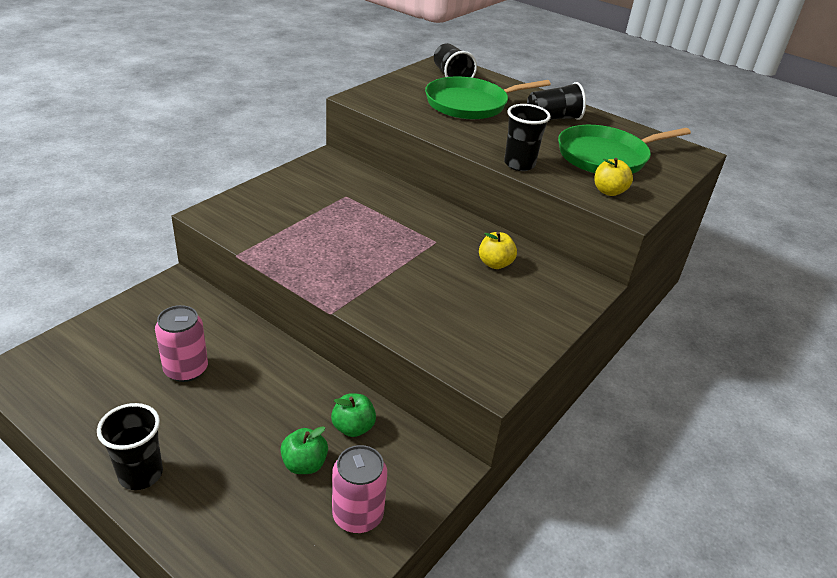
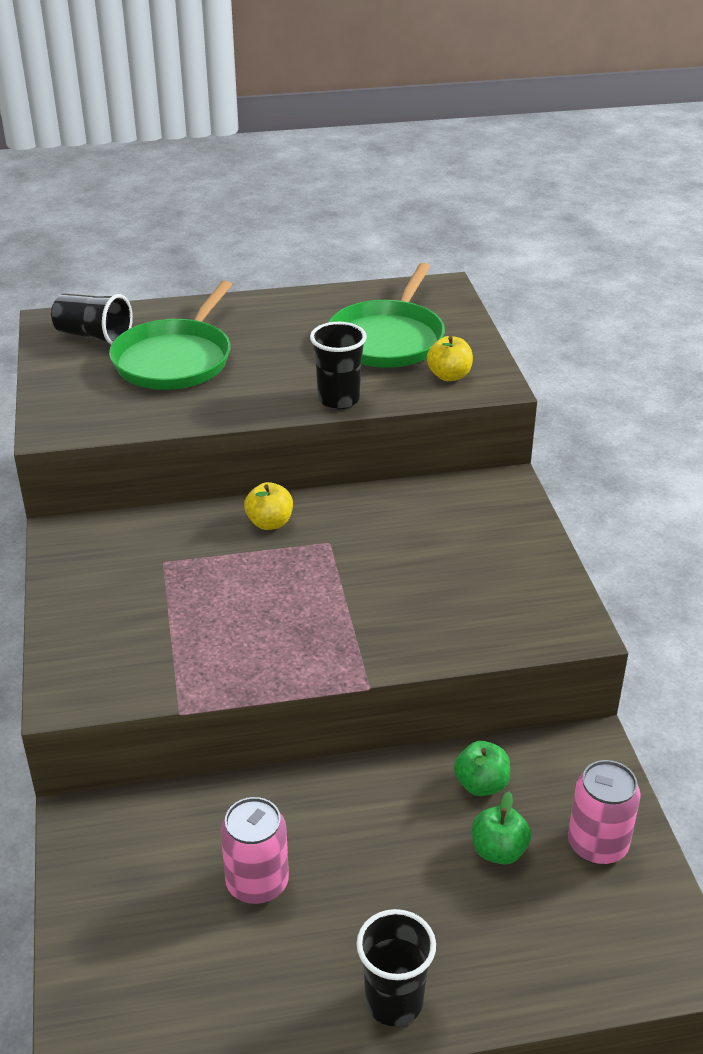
camera: 45 degrees left, 0 degrees up
yellow apple [479,232,517,269] -> yellow apple moved to [244,482,293,530]
black cup [527,82,586,120] -> none

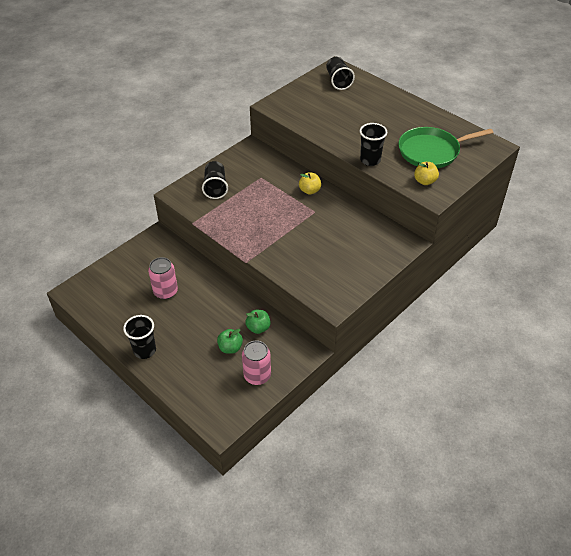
camera: 55 degrees right, 10 degrees up
green pan [109,281,232,390] -> none
none -> black cup [202,161,228,199]

